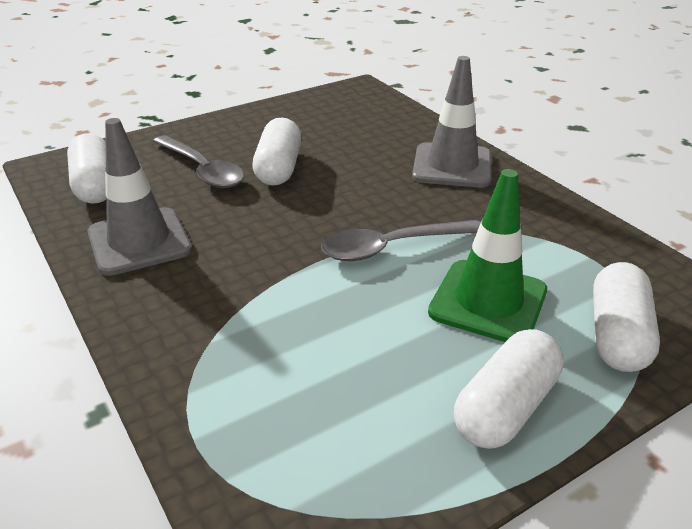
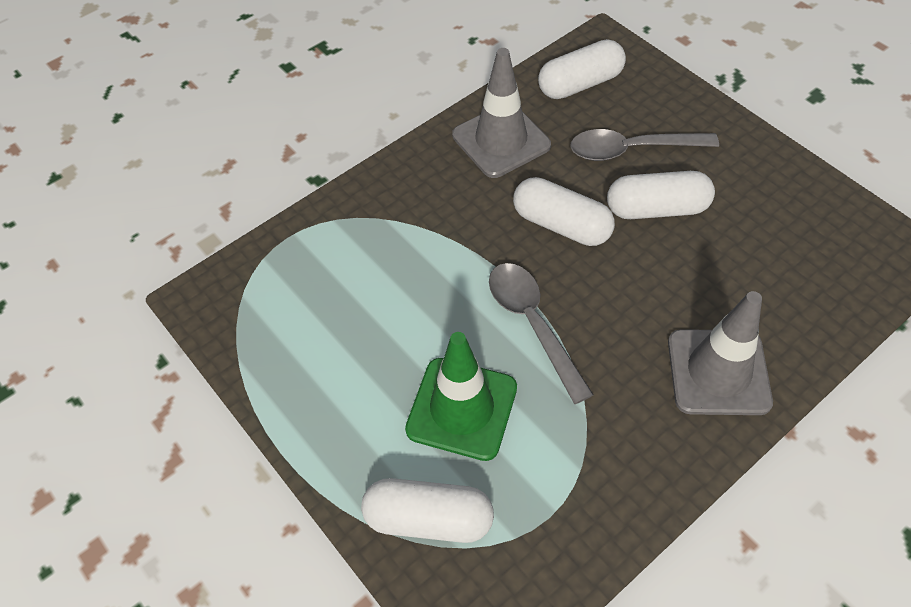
camera: 85 degrees right, 20 degrees up
grey spoon [153,135,244,188] -> grey spoon turned 45 degrees clockwise [570,129,719,161]
white capsule [454,329,564,449] -> white capsule moved to [513,177,615,246]

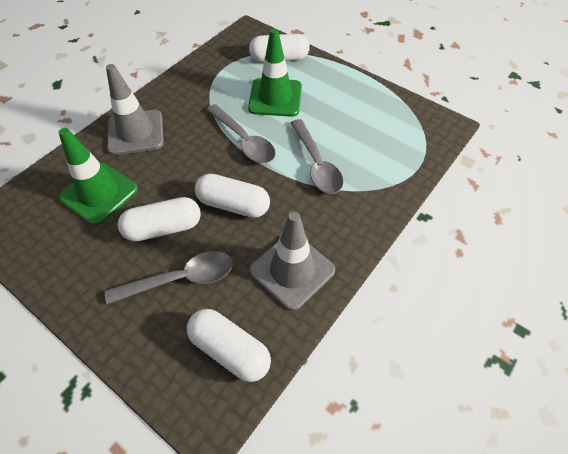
camera: 165 degrees right, 0 degrees up
white capsule [538,39,626,99] -> white capsule turned 75 degrees clockwise [187,309,271,382]
none -> green traffic cone [58,128,138,225]
none -> grey spoon [291,119,343,194]

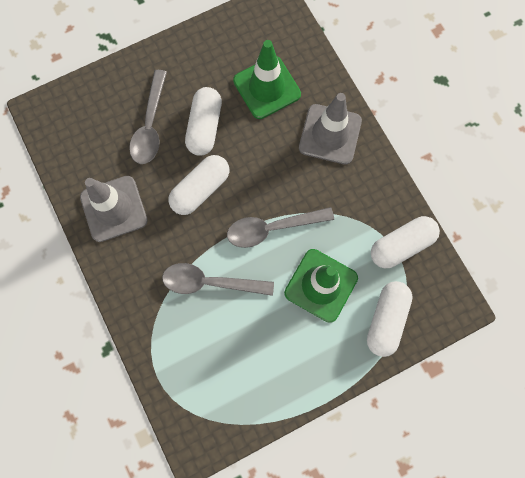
camera: 115 degrees right, 20 degrees up
white capsule [187,309,271,382] -> white capsule moved to [371,216,440,268]

